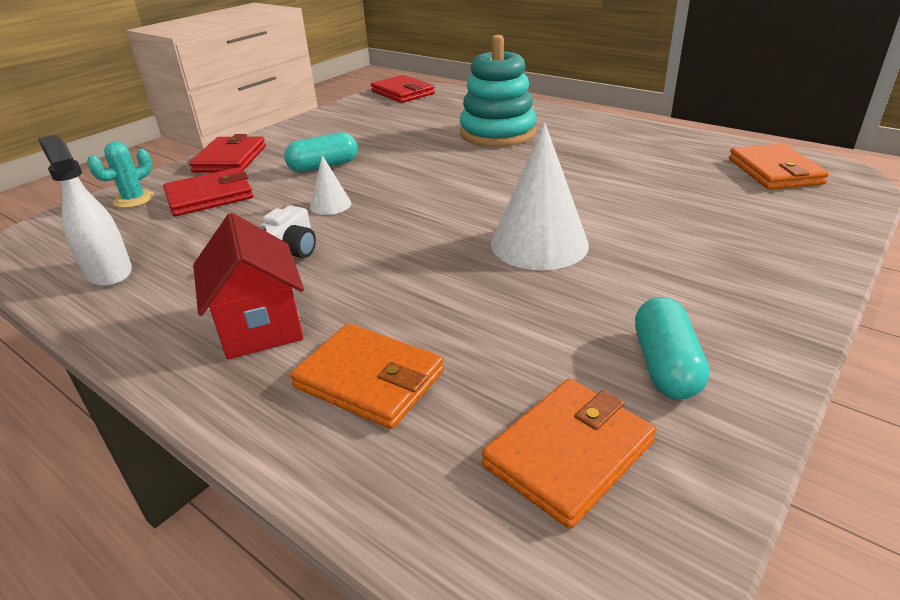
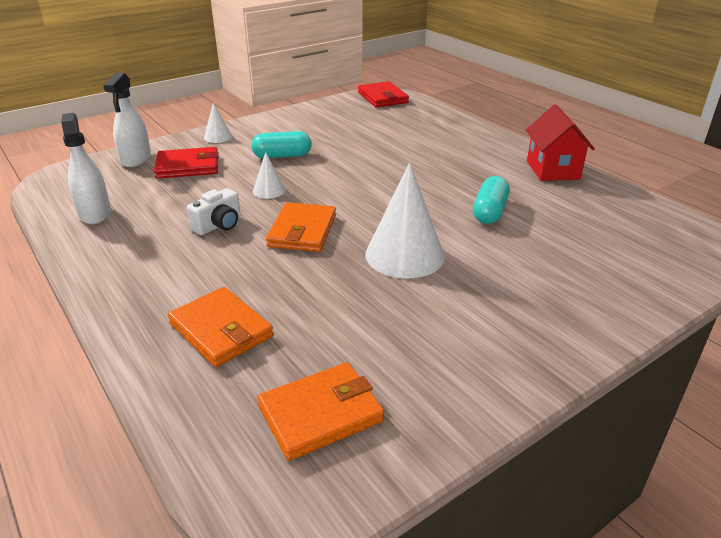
camera: 15 degrees right, 0 degrees up
turquoise cactus [87,142,154,208] -> white spray bottle [103,73,151,167]
red wallet [189,134,266,173] -> white cone [204,103,232,143]
red house [193,213,304,359] -> red house moved to [526,105,595,181]
turquoise stacking toy [460,35,536,147] -> none
turquoise capsule [635,297,709,399] -> turquoise capsule moved to [473,176,510,224]
orange wallet [729,143,829,190] -> orange wallet moved to [266,202,336,252]

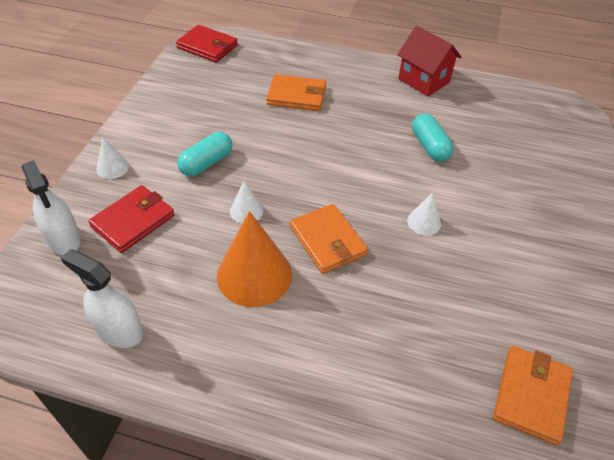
camera: 40 degrees left, 15 degrees up
orange wallet [168,287,274,367] -> orange wallet moved to [266,74,326,111]
white camera [187,188,241,235] -> orange cone [217,211,292,307]
white cone [365,163,445,278] -> white cone [407,192,441,235], size x0.49

